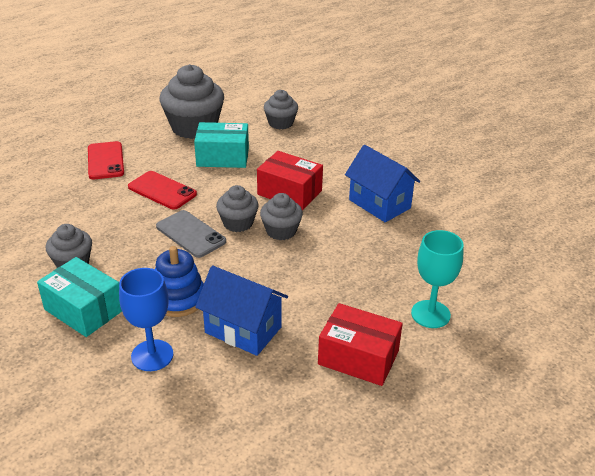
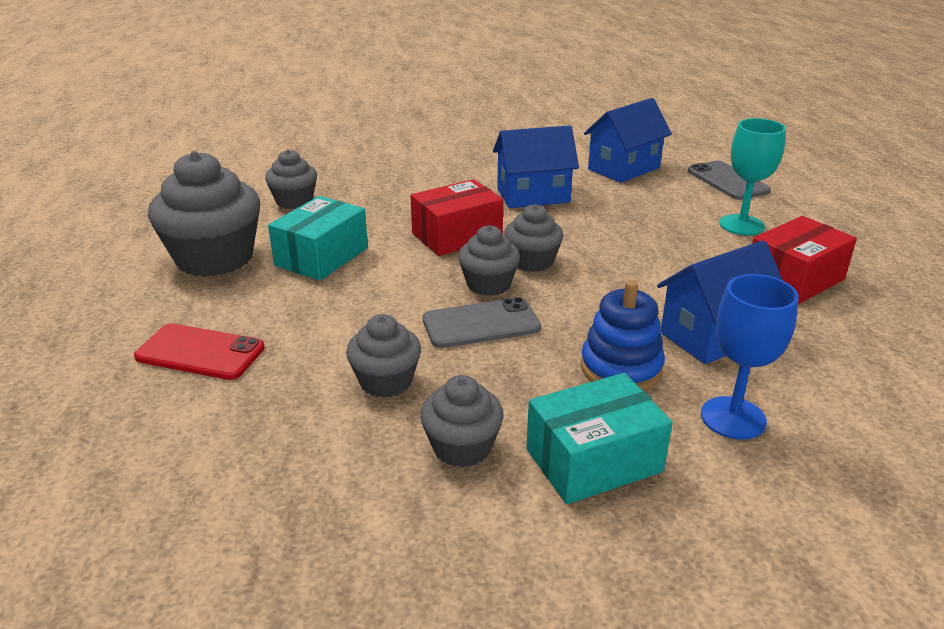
camera: 60 degrees left, 5 degrees down
red phone [128,171,197,210] -> none
none -> grey cupcake [346,314,421,398]
none -> blue house [584,98,672,183]
none -> grey phone [688,160,771,200]

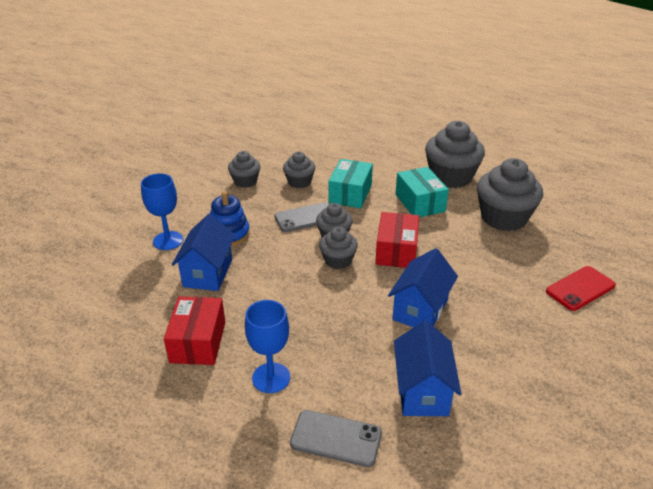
camera: 130 degrees right, 5 degrees up
red phone [134,323,265,380] -> red phone moved to [546,266,616,311]
grey cupcake [265,149,317,209] -> grey cupcake [477,158,543,231], size x1.81
grey phone [422,297,541,348] -> grey phone turned 45 degrees clockwise [275,202,329,232]
turquoise box [526,373,673,504] -> turquoise box moved to [328,159,373,208]
turquoise goblet [719,118,786,235] -> blue goblet [245,300,290,393]

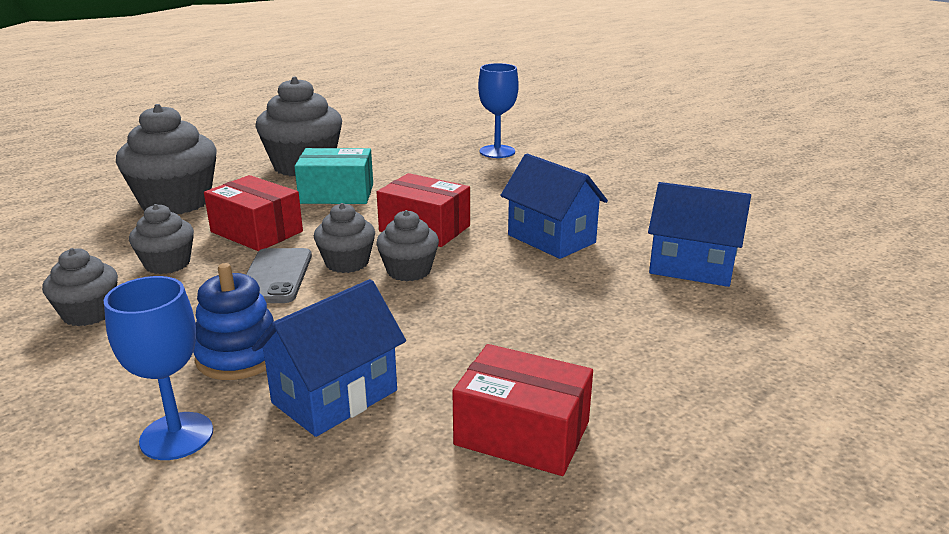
camera: 70 degrees left, 10 degrees down
blue house [172,214,235,291] -> blue house turned 75 degrees counterclockwise [252,279,406,437]
blue goblet [245,300,290,393] -> blue goblet moved to [478,63,519,158]
grey phone [290,410,382,467] -> none
turquoise box [328,159,373,208] -> red box [204,175,303,251]
grey cupcake [477,158,543,231] -> grey cupcake moved to [116,104,217,214]
red phone [546,266,616,311] -> none

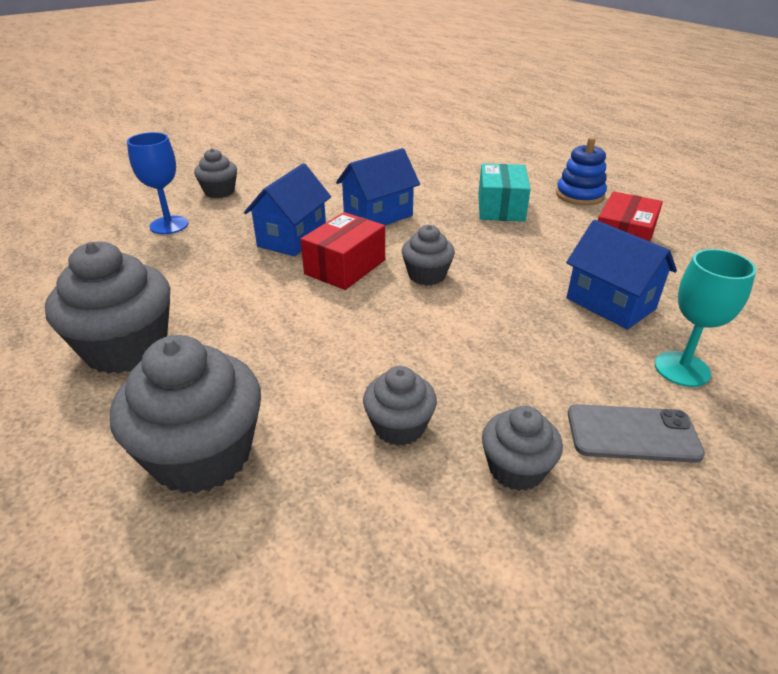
camera: 85 degrees left, 10 degrees up
blue goblet [104,276,213,460] -> turquoise goblet [655,249,756,387]
blue stacking toy [193,263,274,380] -> blue stacking toy moved to [556,137,607,206]
red box [204,175,303,251] -> none
grey phone [246,248,312,303] -> grey phone moved to [568,404,705,463]
turquoise box [294,148,373,204] -> turquoise box moved to [478,163,531,222]
grey cupcake [314,203,375,273] -> grey cupcake moved to [194,148,237,198]
blue house [648,182,751,287] -> blue house moved to [244,163,331,256]

